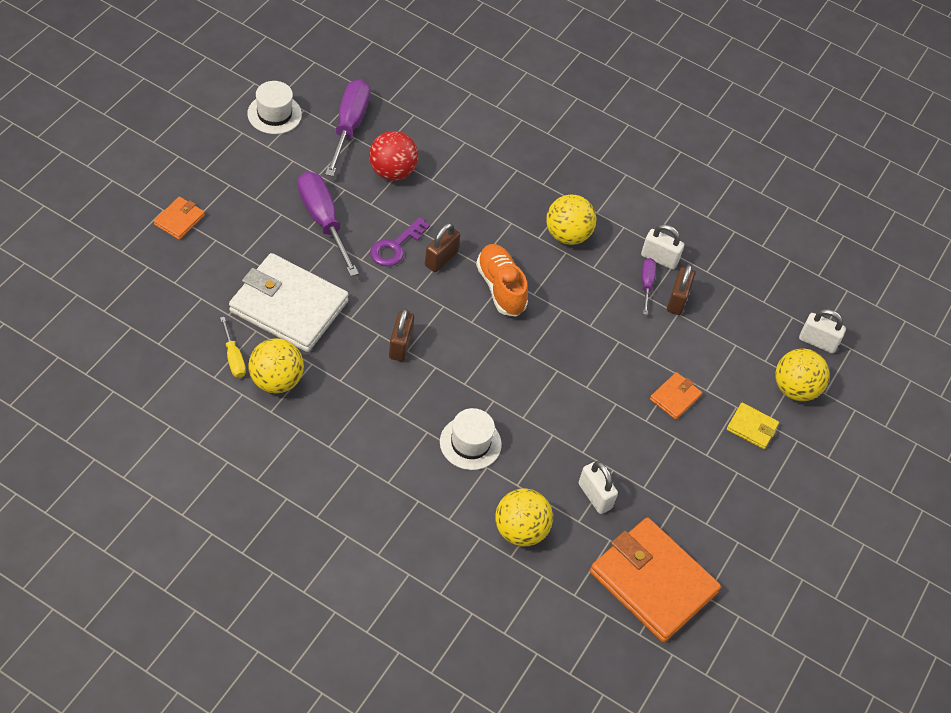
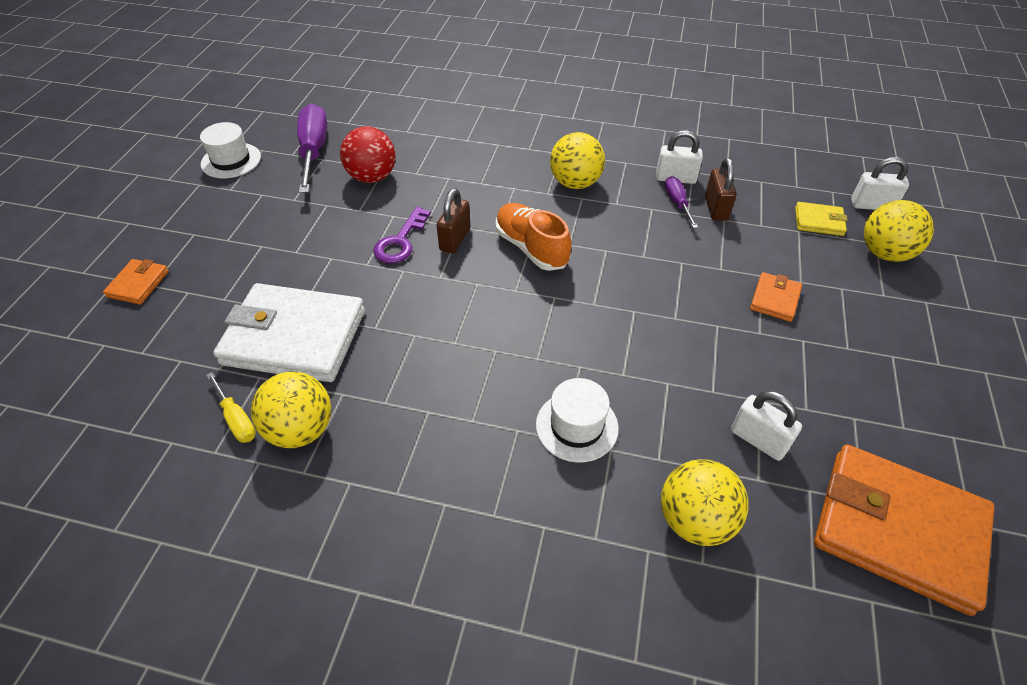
camera: 10 degrees left, 5 degrees down
purple screwdriver [298,172,359,276] -> none
brown padlock [389,308,414,361] -> none
yellow wallet [727,403,779,449] -> yellow wallet moved to [795,202,848,236]

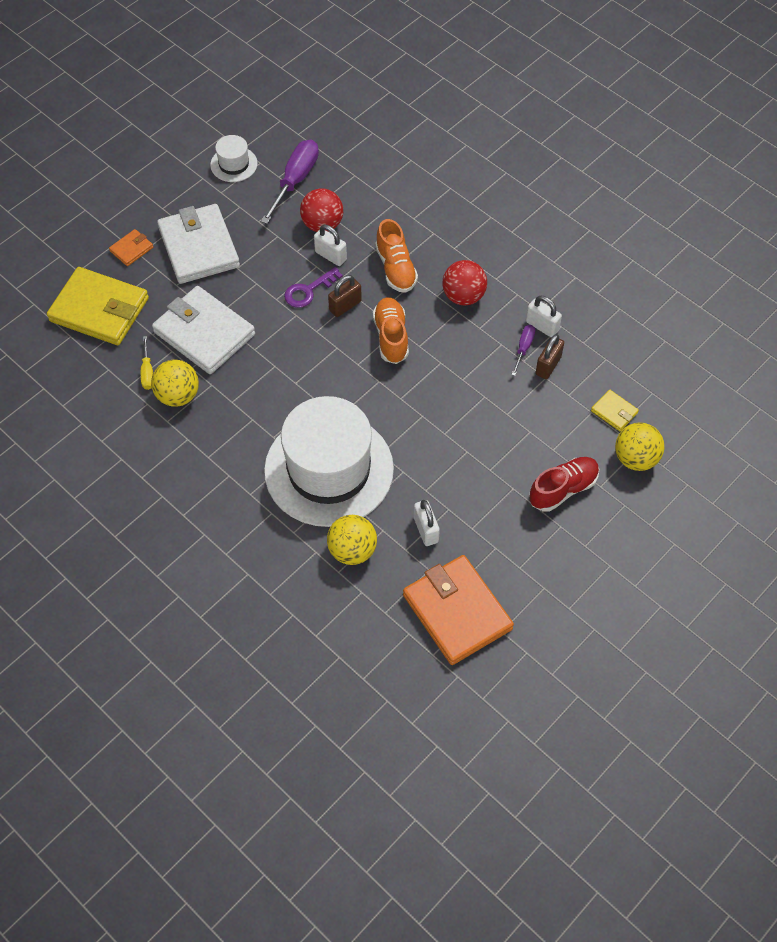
camera: 30 degrees right, 10 degrees up
white hat [536,378,619,463] -> white hat [264,396,394,527], size x2.39
yellow ball [550,132,605,189] -> red ball [442,260,487,305]
orange wallet [750,272,802,322] -> none
white padlock [851,157,909,210] -> white padlock moved to [314,225,347,266]
none -> yellow wallet [47,267,149,345]
none -> white wallet [157,204,240,284]
none -> orange shoe [375,219,418,293]
none -> red shoe [529,457,599,512]

